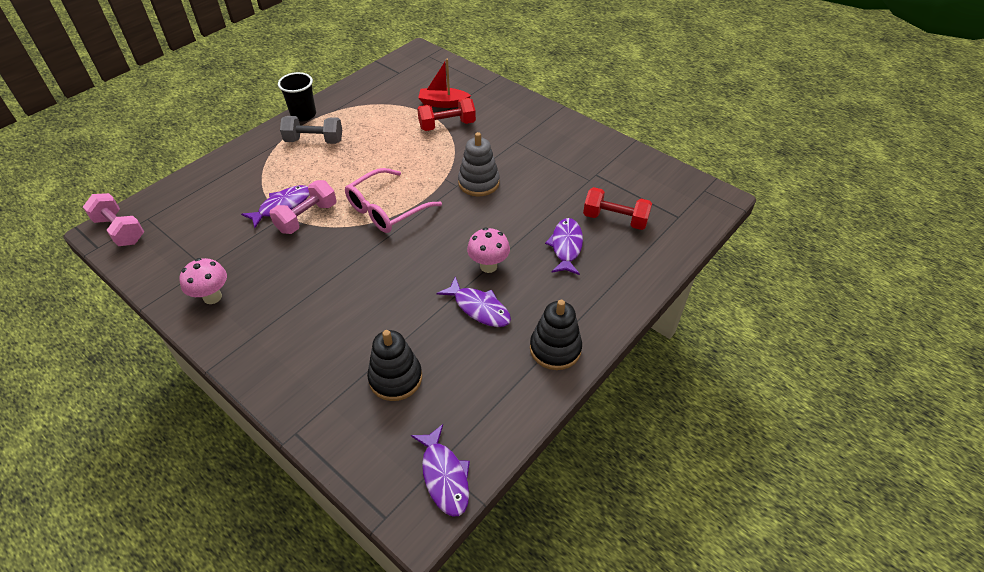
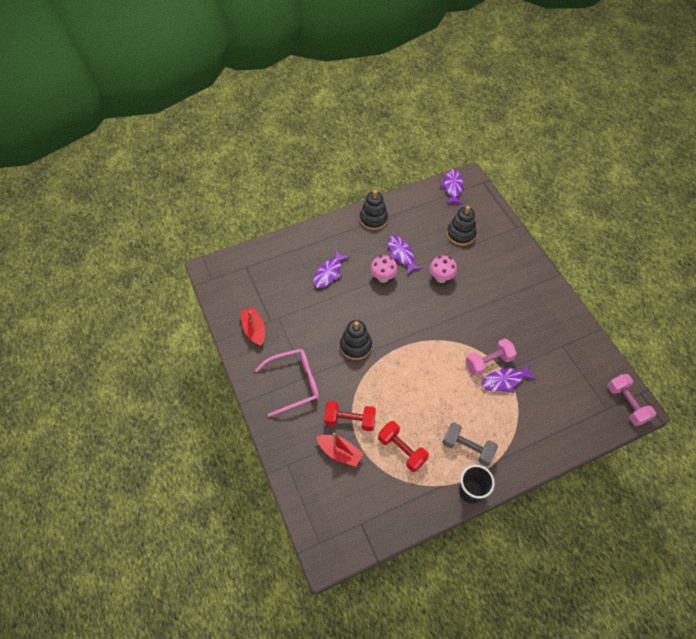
camera: 155 degrees left, 10 degrees up
pink mushroom [179,258,227,304] -> pink mushroom moved to [430,256,457,283]
pink glasses [345,168,442,233] -> pink glasses moved to [255,349,319,417]
grey stacking toy [458,132,500,197] -> black stacking toy [340,320,372,360]
red dumbbell [583,187,652,230] -> red dumbbell moved to [378,421,429,472]
none -> red boat [240,307,265,346]

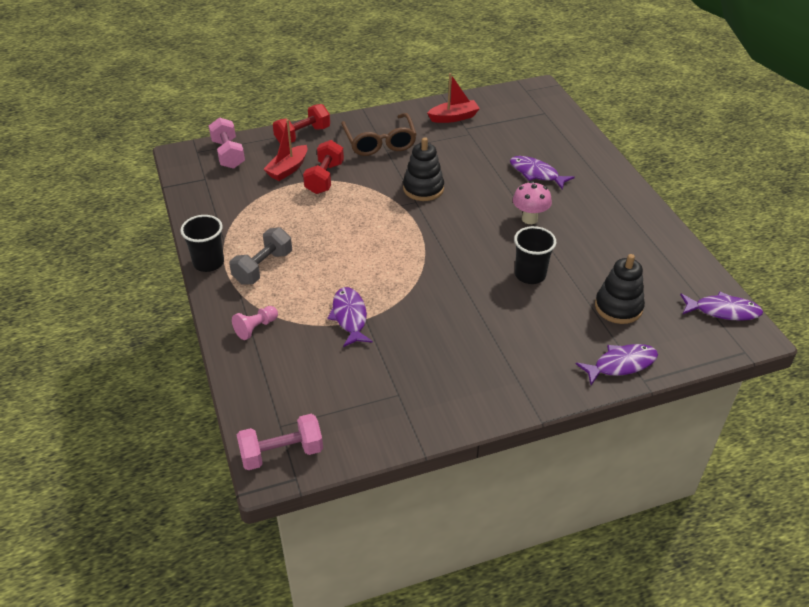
camera: 95 degrees right, 15 degrees down
pink glasses [255,349,319,417] -> brown glasses [341,113,417,156]
black stacking toy [360,190,388,230] -> none
red dumbbell [378,421,429,472] -> red dumbbell moved to [273,104,330,143]
purple fish [388,236,423,275] -> purple fish moved to [576,344,658,385]
pink mushroom [430,256,457,283] -> black cup [514,226,556,284]
pink dumbbell [466,339,517,376] -> pink dumbbell moved to [209,117,245,169]
none -> pink pawn [232,306,278,340]

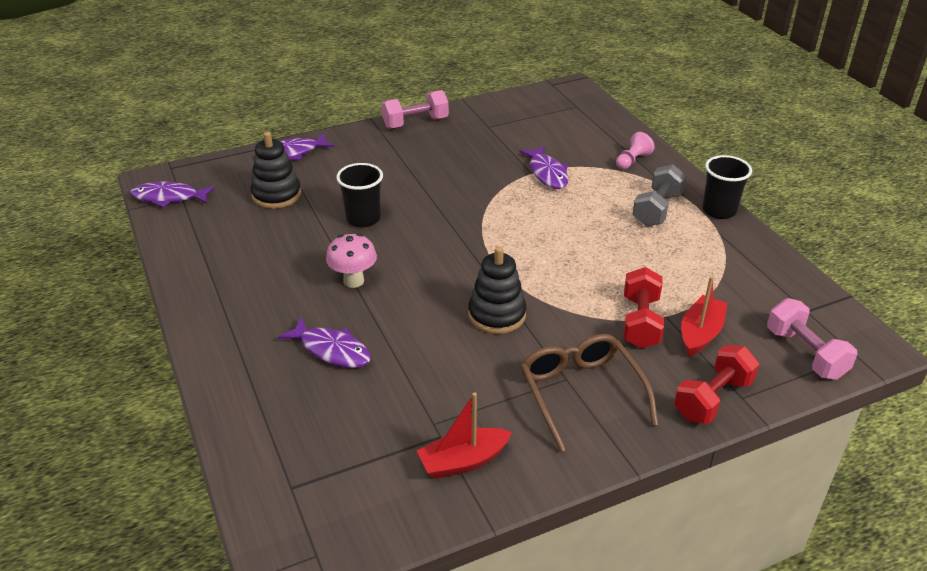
camera: 175 degrees right, 5 degrees down
pink dumbbell [237,414,323,470] -> pink dumbbell moved to [381,90,449,129]

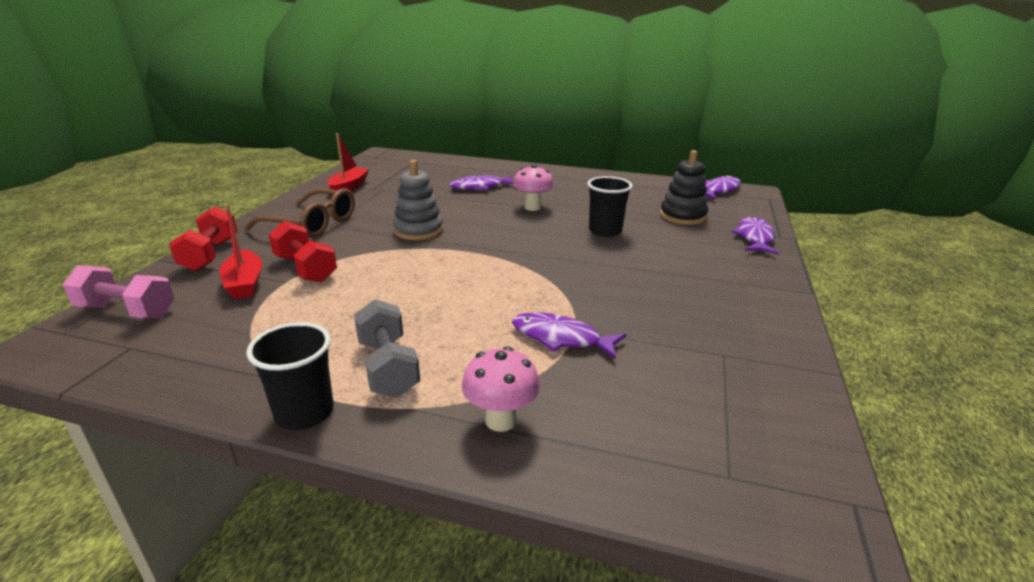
camera: 130 degrees right, 10 degrees down
pink dumbbell [381,90,449,129] -> none
black stacking toy [468,246,527,334] -> grey stacking toy [393,160,443,240]
pink pawn [616,132,655,169] -> pink mushroom [462,346,540,432]

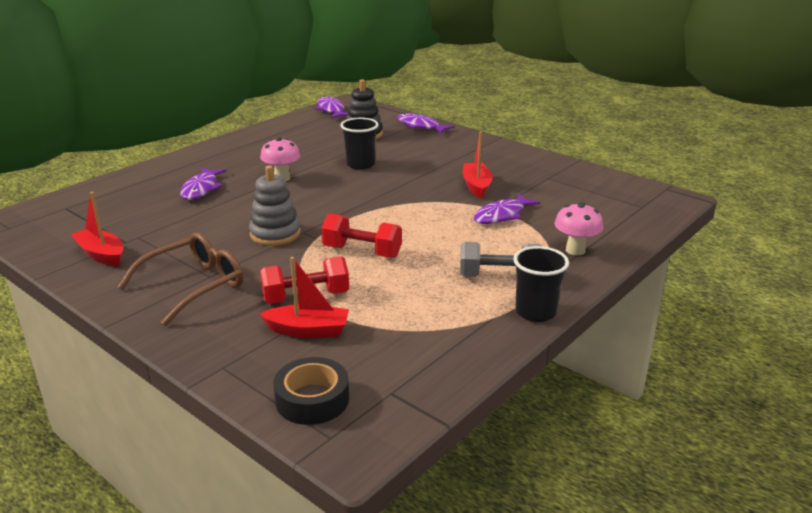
camera: 65 degrees left, 0 degrees up
pink dumbbell [63,265,175,318] -> black tape [273,357,349,425]
red dumbbell [169,206,238,271] -> red dumbbell moved to [321,213,402,258]
none -> red boat [463,131,493,198]

